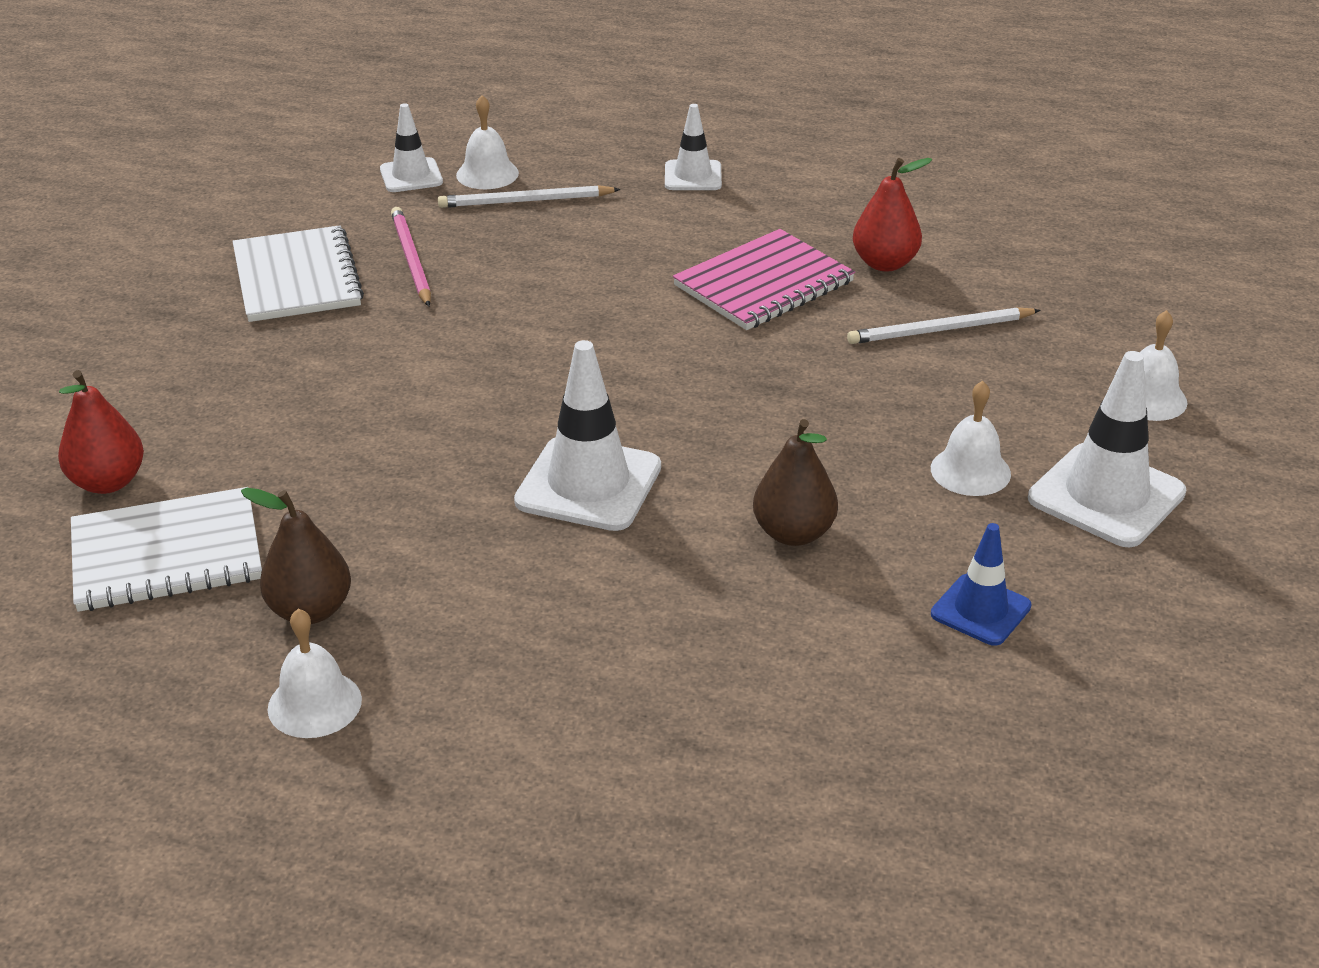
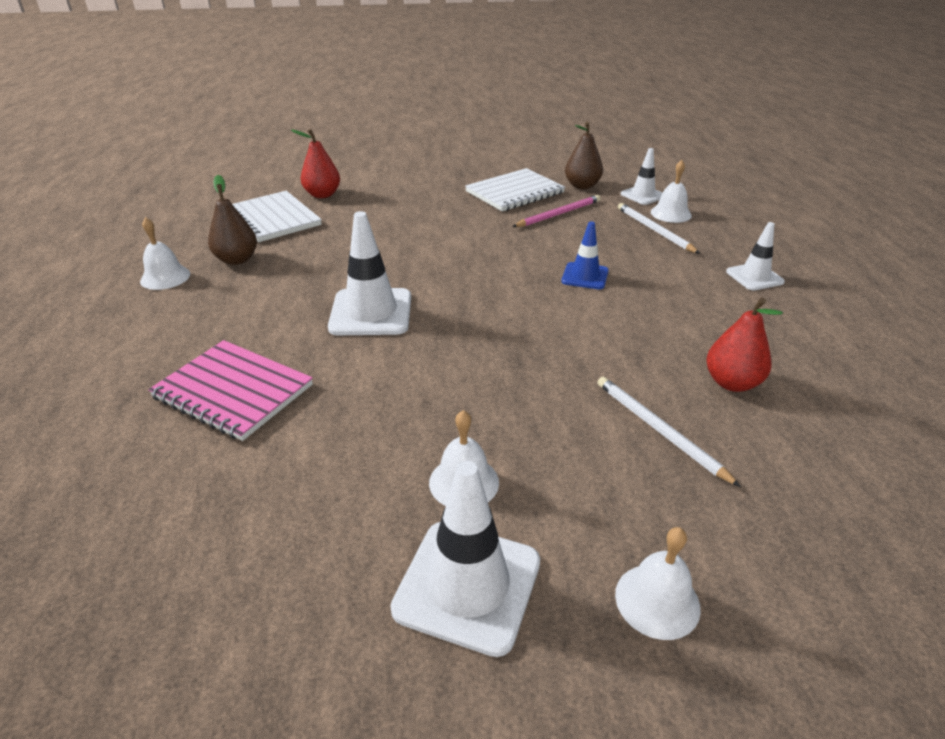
camera: 70 degrees right, 0 degrees up
pink notebook [673,229,855,330] -> pink notebook moved to [148,340,313,441]
brown pear [753,419,838,546] -> brown pear moved to [565,122,603,189]
blue traffic cone [931,523,1032,646] -> blue traffic cone moved to [561,221,609,289]

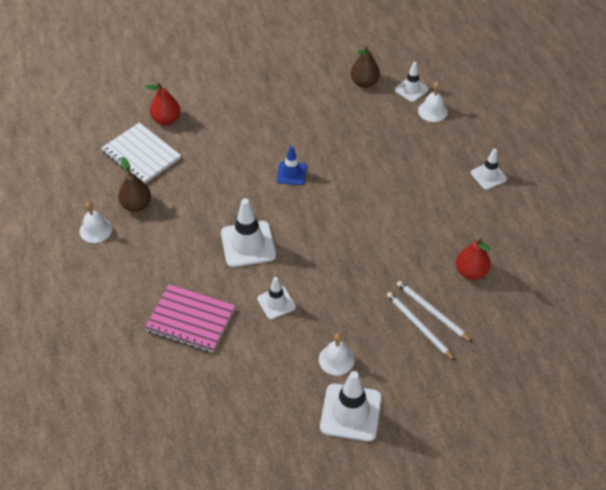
camera: 10 degrees left, 15 degrees up
white notebook [465,168,565,212] -> none
pink pencil [512,195,600,227] -> none
blue traffic cone [561,221,609,289] -> blue traffic cone moved to [277,146,307,185]
white bell [615,527,701,640] -> none
white pencil [618,203,700,254] -> white pencil moved to [387,292,455,361]
none -> white traffic cone [257,277,296,320]

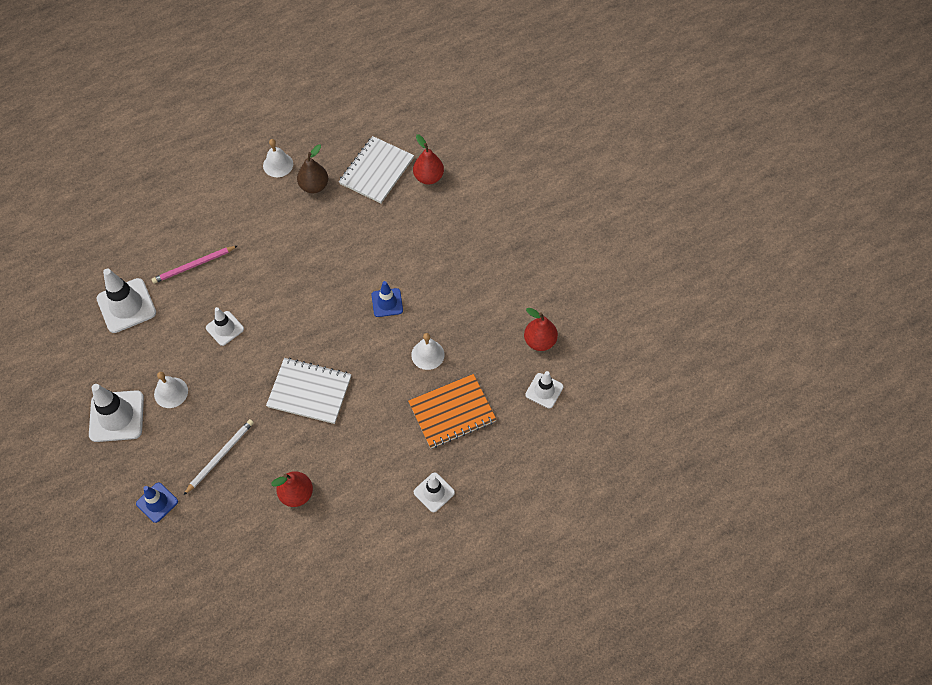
camera: 75 degrees right, 10 degrees up
pink notebook [145,284,235,353] -> pink pencil [151,246,237,284]
white traffic cone [221,198,276,267] -> white traffic cone moved to [97,269,156,333]
brown pear [351,46,380,88] -> red pear [524,308,558,351]
white pencil [397,280,472,342] -> none
white bell [418,81,448,122] -> white bell moved to [411,333,445,370]
none -> blue traffic cone [136,483,178,523]
none -> white notebook [266,358,351,424]
none -> orange notebook [408,374,497,449]

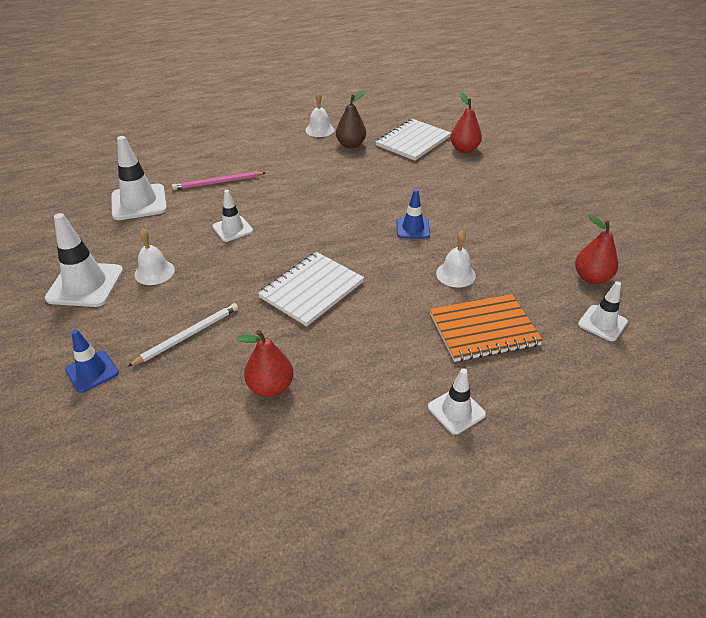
camera: 10 degrees right, 20 degrees down
white notebook [266,358,351,424] -> white notebook turned 75 degrees counterclockwise [258,252,364,326]

